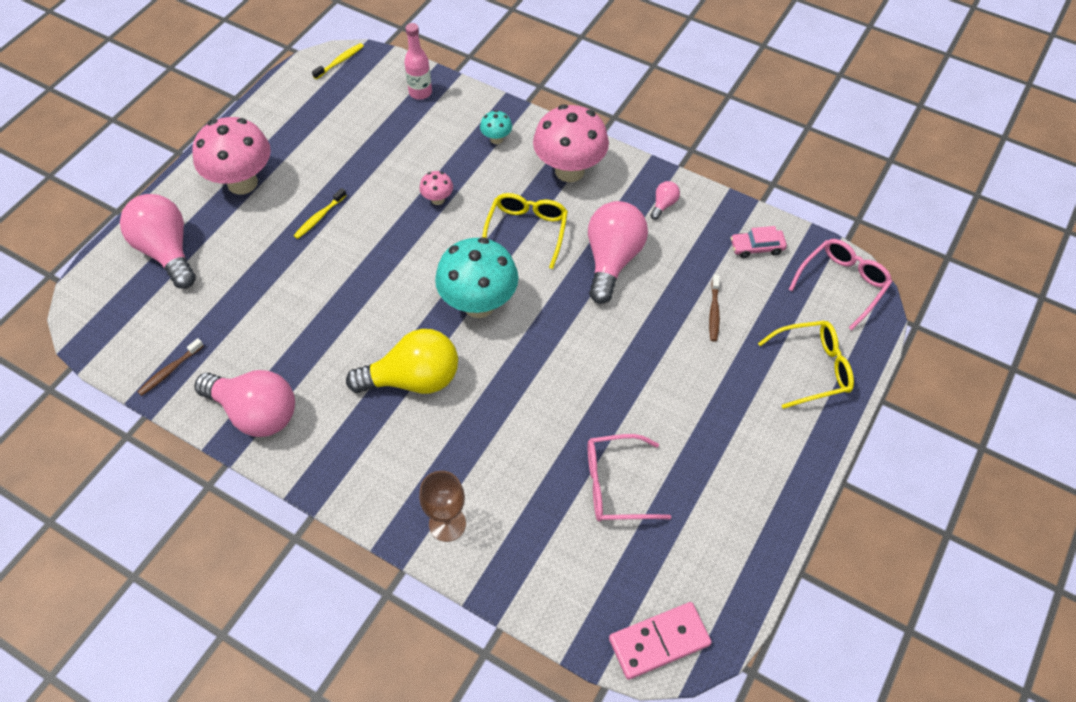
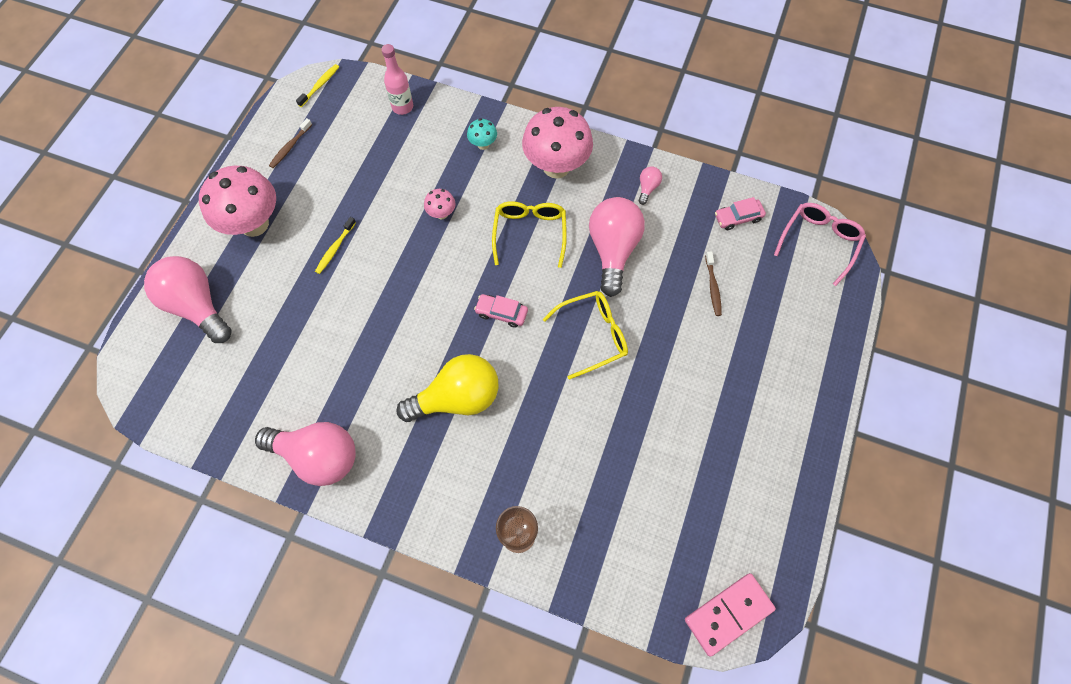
camera: 10 degrees left, 10 degrees up
brown toothbrush [137,338,204,396] -> brown toothbrush moved to [269,118,312,168]
turquoise mushroom [435,237,518,318] -> pink car [474,294,528,328]
pink glasses [588,434,671,522] -> none
yellow glasses [758,321,854,409] -> yellow glasses moved to [542,291,628,380]

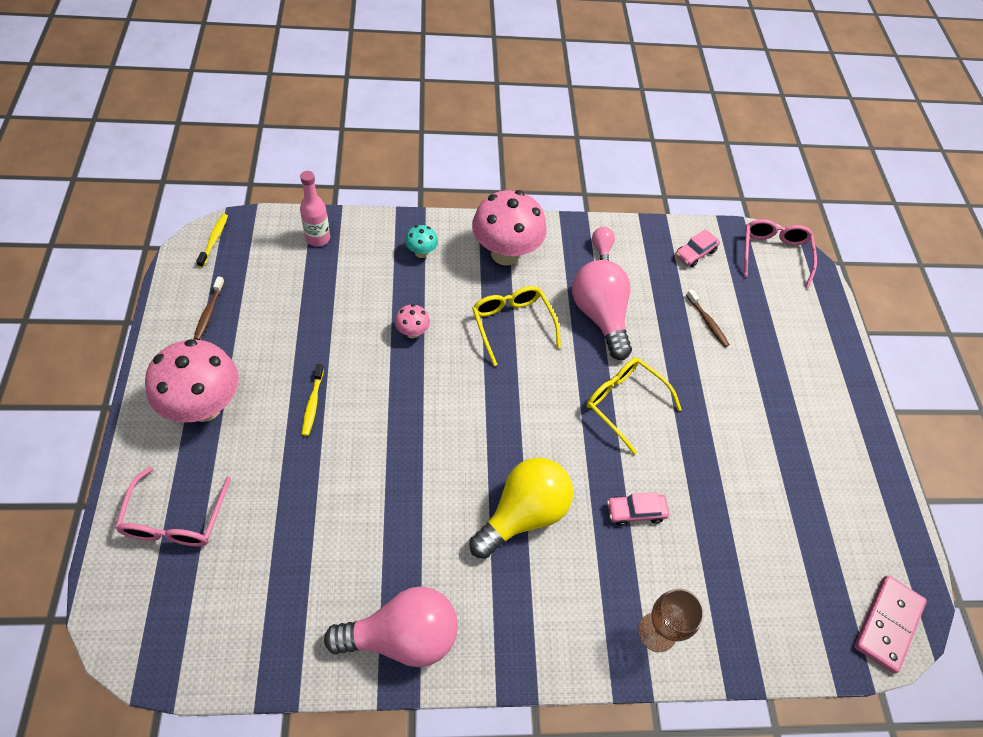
camera: 30 degrees left, 10 degrees down
pink light bulb [144,256,232,343] -> pink glasses [115,467,231,546]
pink car [474,294,528,328] -> pink car moved to [607,492,669,526]
yellow glasses [542,291,628,380] -> yellow glasses turned 90 degrees counterclockwise [587,358,682,454]

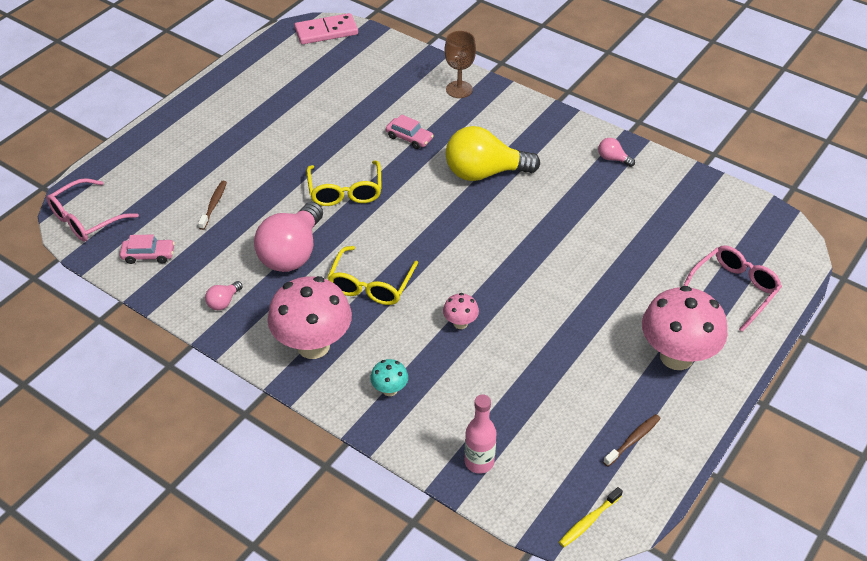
camera: 135 degrees left, 10 degrees down
yellow toothbrush [302,364,324,436] -> none
pink light bulb [324,586,458,667] -> pink light bulb [598,138,635,167], size x0.42

